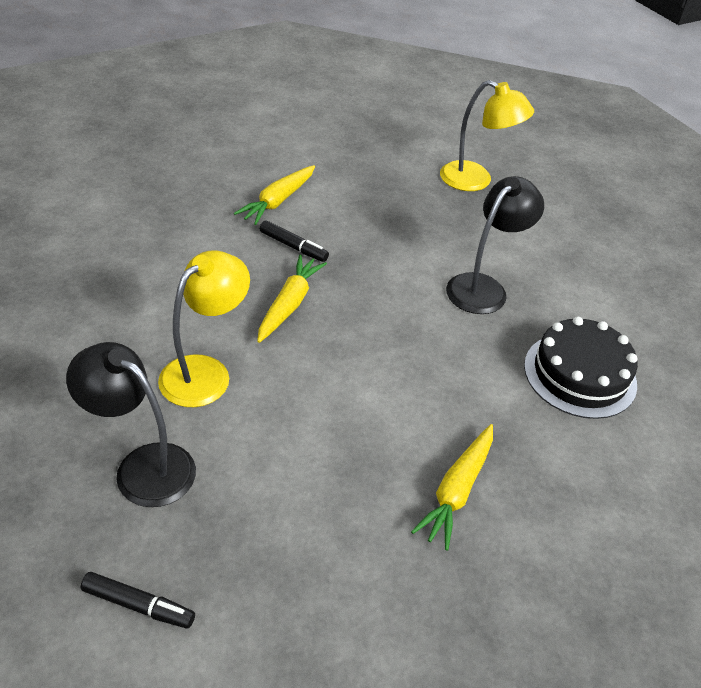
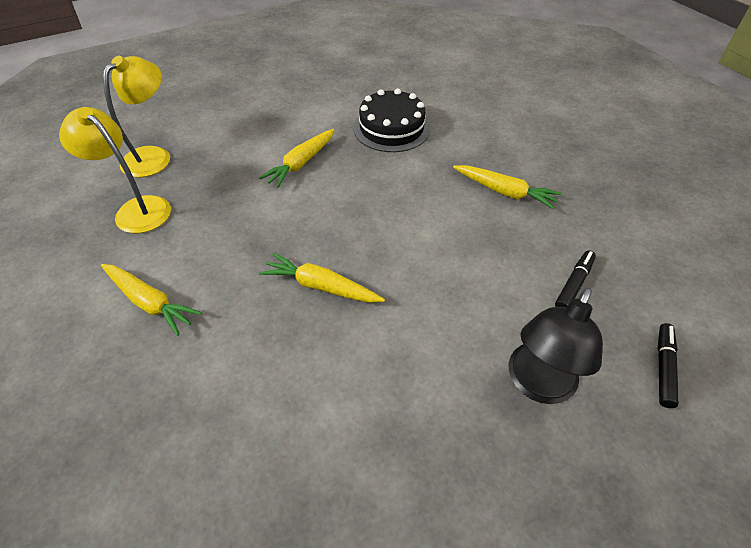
camera: 85 degrees left, 5 degrees up
yellow lamp [158,250,250,407] -> yellow lamp moved to [59,107,171,233]
black marker [260,220,329,262] -> black marker moved to [555,250,596,307]
black lamp [446,176,544,314] -> yellow carrot [259,129,334,188]

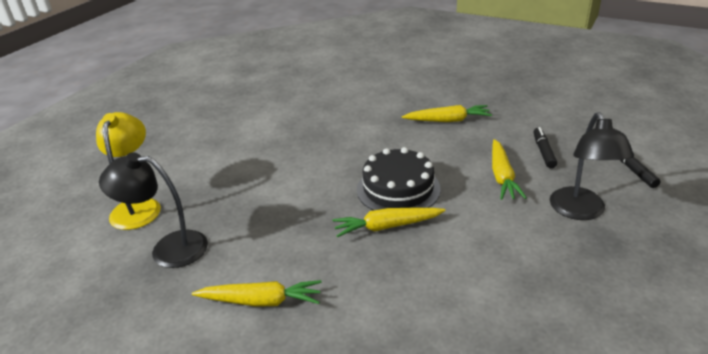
camera: 30 degrees left, 15 degrees down
yellow lamp [59,107,171,233] -> black lamp [99,152,208,268]
yellow carrot [259,129,334,188] -> yellow carrot moved to [492,139,527,200]
black cake [353,89,430,152] -> black cake moved to [357,147,441,211]

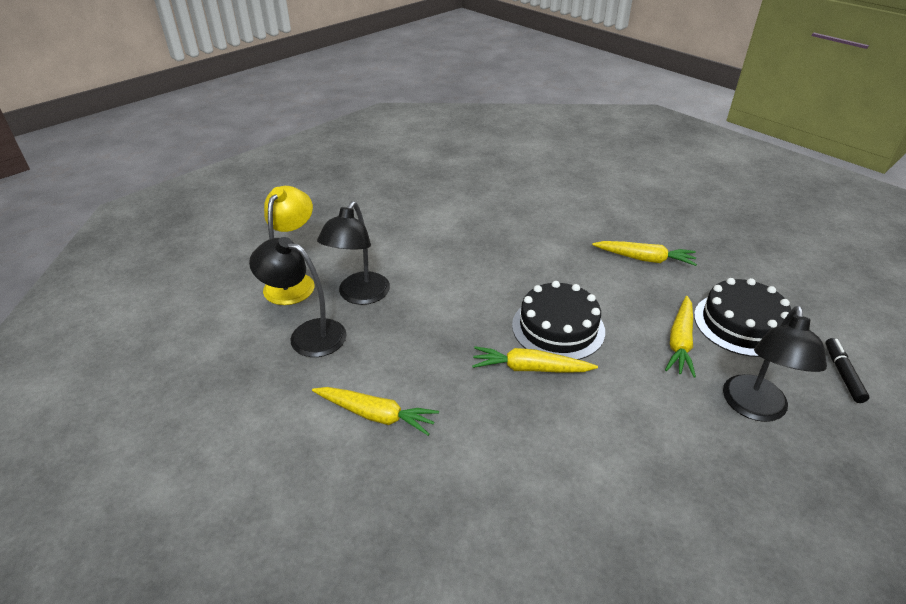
camera: 15 degrees right, 5 degrees up
black marker [533,127,557,168] -> black cake [694,278,791,357]
none -> black lamp [317,201,390,305]

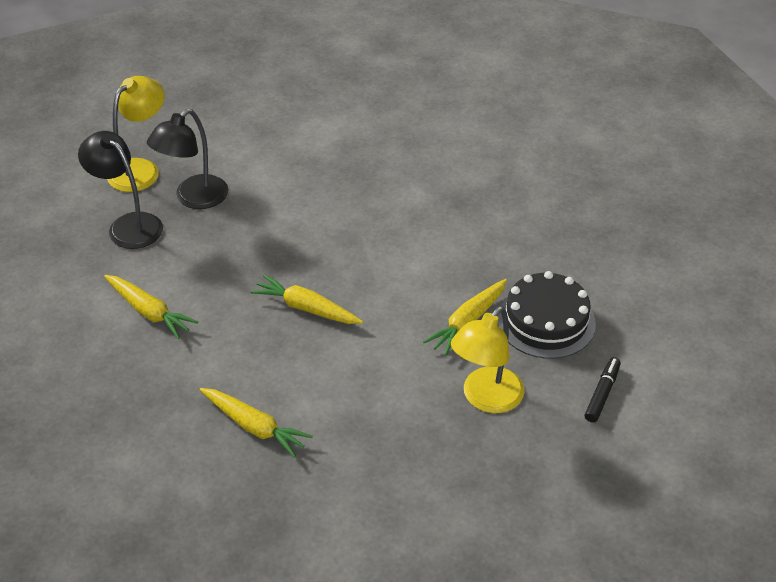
camera: 20 degrees right, 5 degrees up
black cake [512,281,605,360] -> none
yellow carrot [592,241,697,266] -> yellow carrot moved to [200,388,313,458]
black lamp [723,306,827,422] -> yellow lamp [451,306,524,413]

